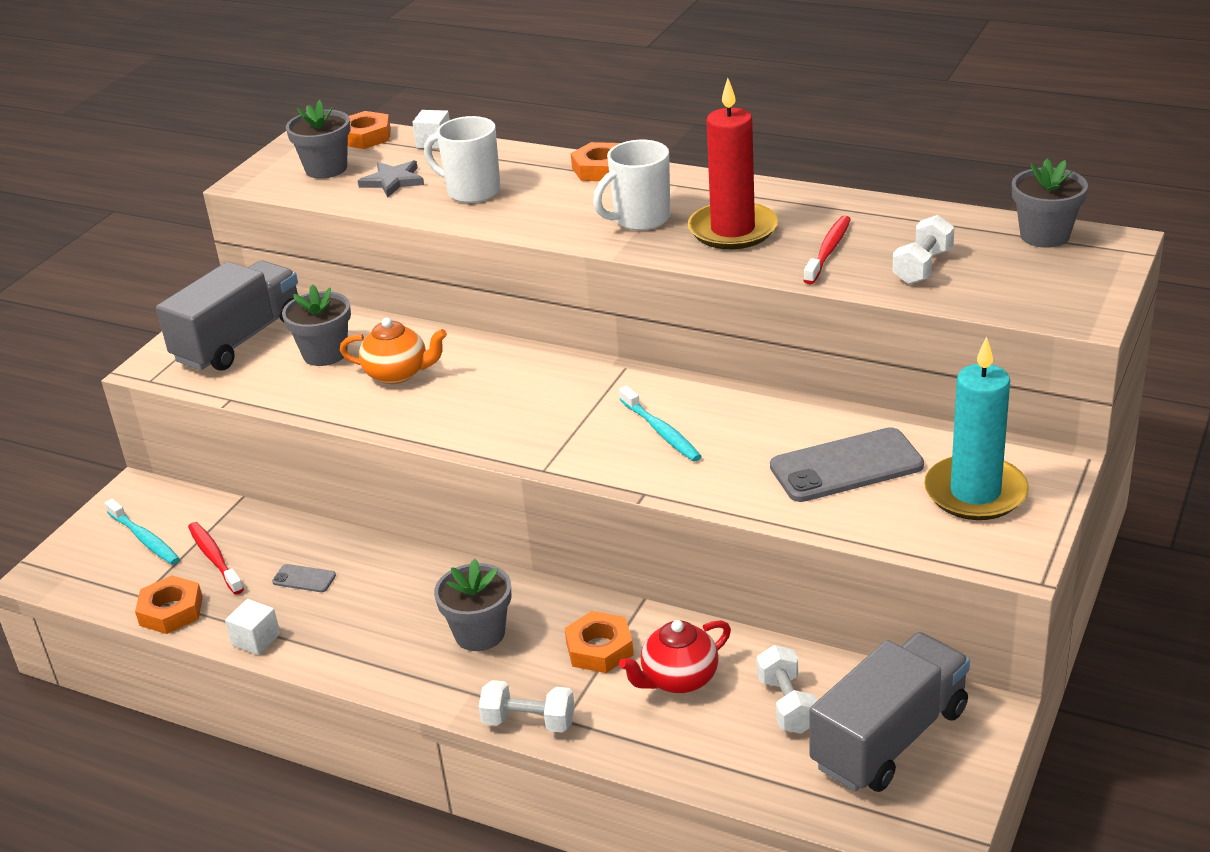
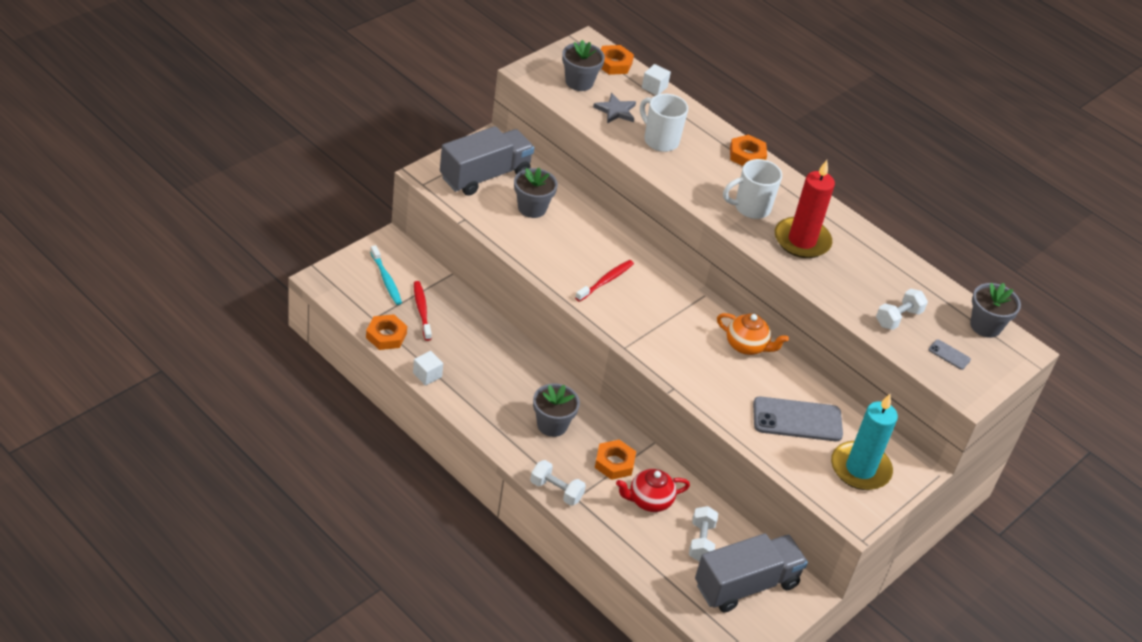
camera: 10 degrees right, 10 degrees up
grey phone [272,564,336,592] -> grey phone moved to [929,339,971,370]
orange teapot [340,318,447,384] -> orange teapot moved to [717,313,789,355]
turquoise toothbrush [619,386,702,462] -> none
red toothbrush [803,215,851,285] -> red toothbrush moved to [575,260,634,302]

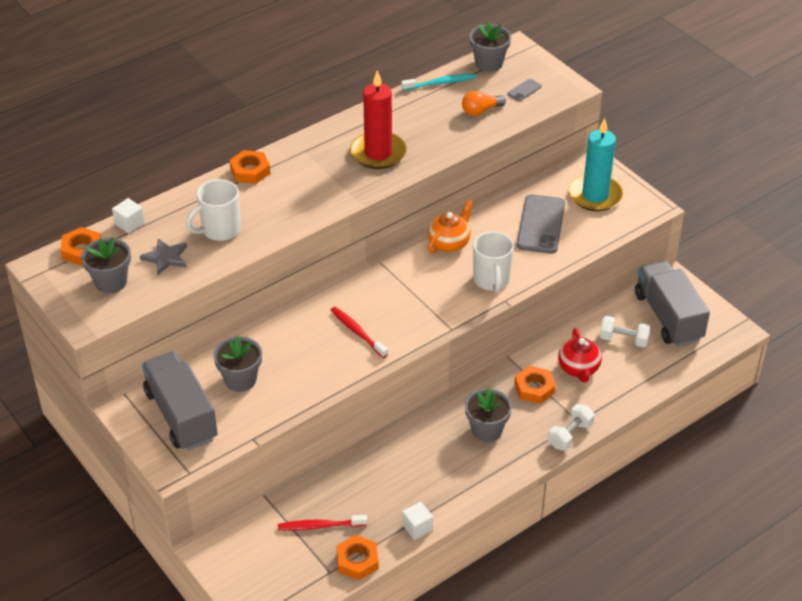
camera: 75 degrees left, 0 degrees up
turquoise toothbrush [370,245,402,305] -> turquoise toothbrush moved to [401,73,476,91]
white mug [723,159,782,219] -> white mug moved to [473,231,514,293]
white dumbbell [876,289,928,330] -> orange light bulb [462,91,506,116]

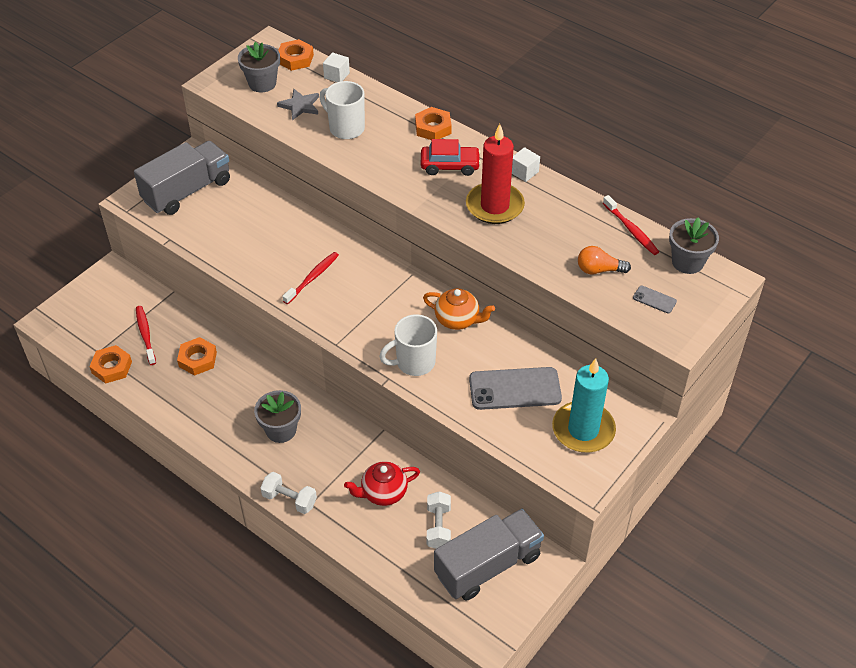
camera: 75 degrees right, 5 degrees up
grey flower pot [213,335,262,392] -> none
turquoise toothbrush [401,73,476,91] -> red toothbrush [603,195,659,255]
white cube [402,502,433,540] -> white cube moved to [512,147,540,182]
orange light bulb [462,91,506,116] -> orange light bulb turned 45 degrees counterclockwise [578,246,631,274]
orange nut [514,366,556,404] -> orange nut moved to [177,337,217,376]
none -> red car [421,139,481,176]

